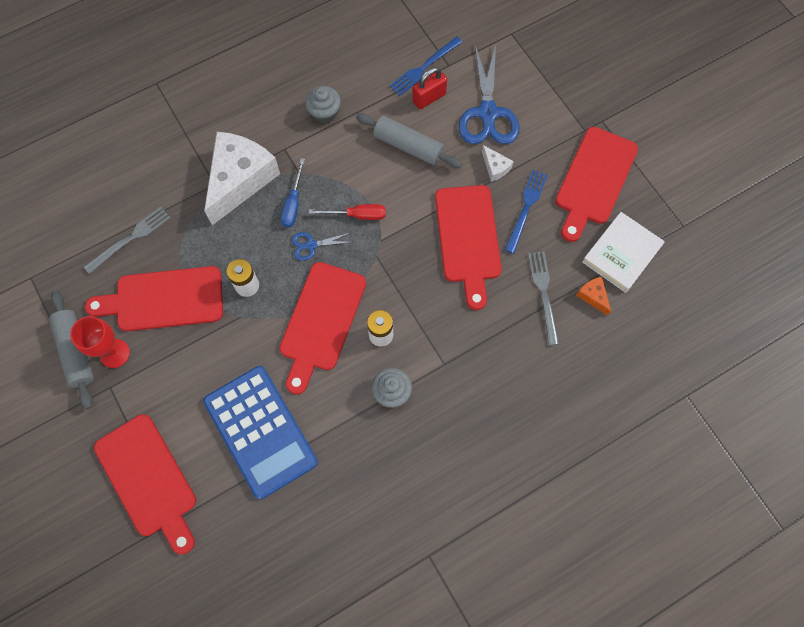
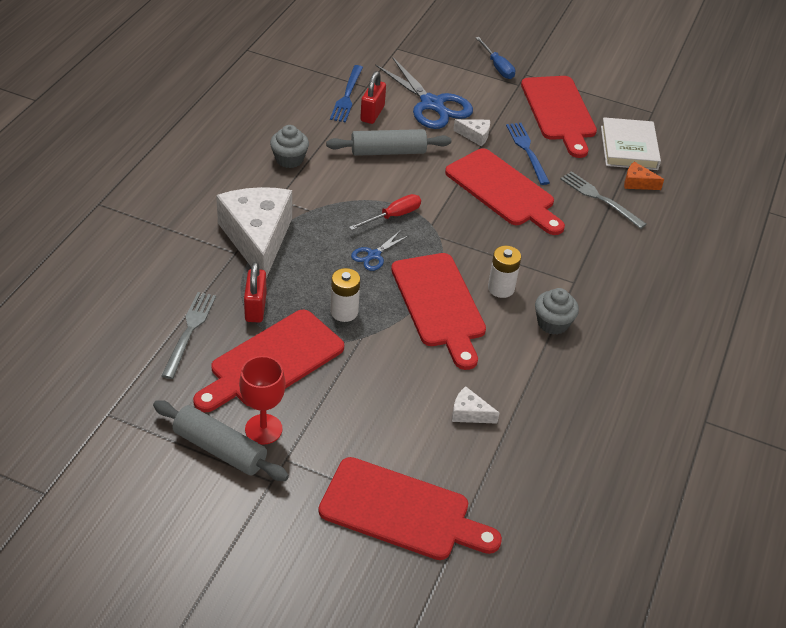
camera: 40 degrees left, 25 degrees down
blue calculator [203,366,318,499] -> white cheese [452,386,499,424]
blue screwdriver [280,158,305,228] -> blue screwdriver moved to [475,37,515,79]
none -> red padlock [244,262,267,323]

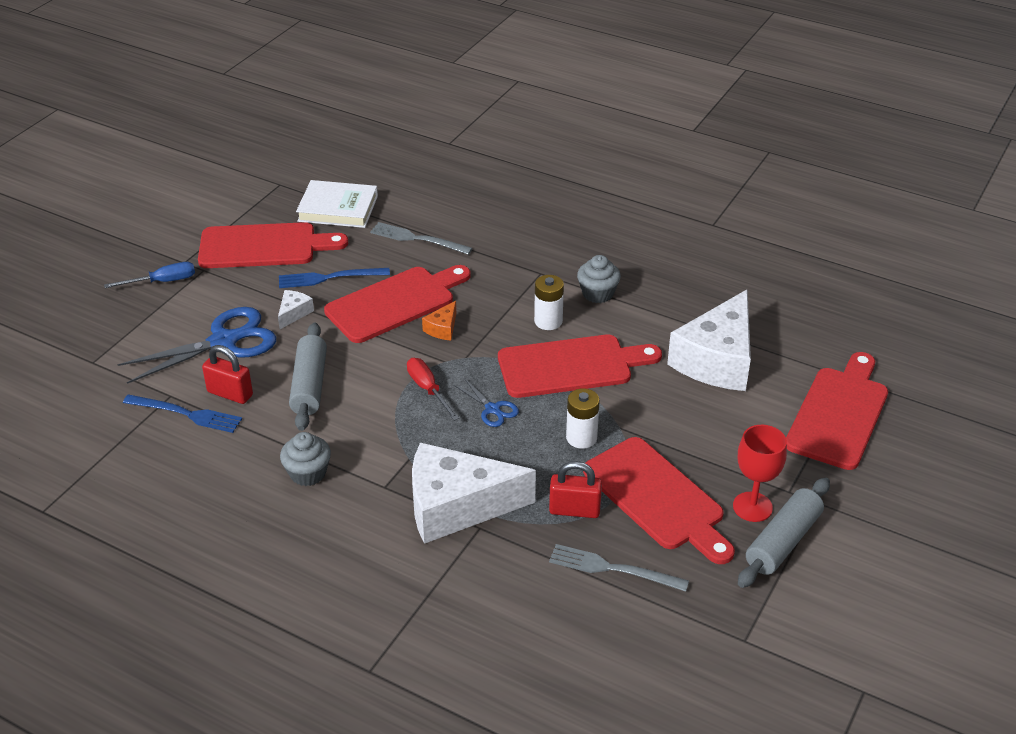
camera: 80 degrees left, 5 degrees down
white cheese [452,386,499,424] -> white cheese [667,289,751,391], size x2.46
grey fork [560,171,647,229] -> grey fork turned 60 degrees clockwise [370,222,473,255]
orange cheese [624,162,664,190] -> orange cheese moved to [422,301,456,340]

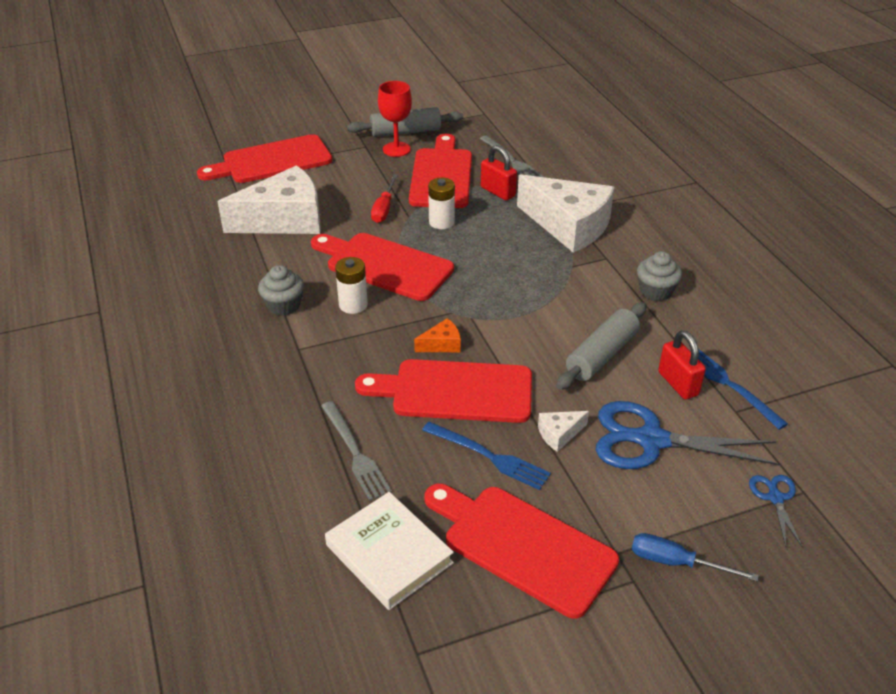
camera: 140 degrees left, 0 degrees up
red screwdriver [407,358,459,421] -> red screwdriver moved to [371,175,398,223]
blue scissors [454,378,519,427] -> blue scissors moved to [749,475,803,548]

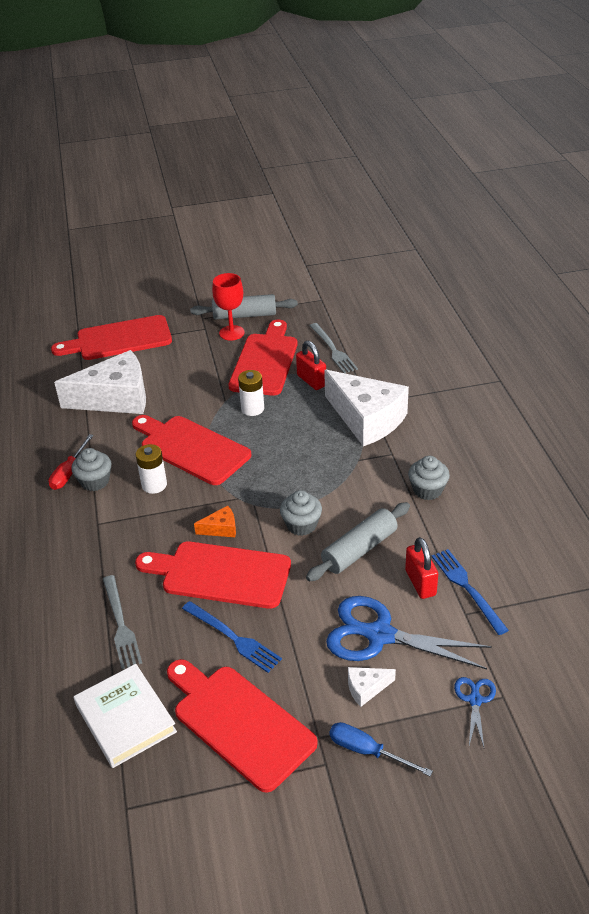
camera: 10 degrees right, 0 degrees up
red screwdriver [371,175,398,223] -> red screwdriver moved to [49,434,94,490]
white cheese [538,411,589,452] -> white cheese moved to [348,667,396,707]
none -> grey cupcake [280,490,322,536]

